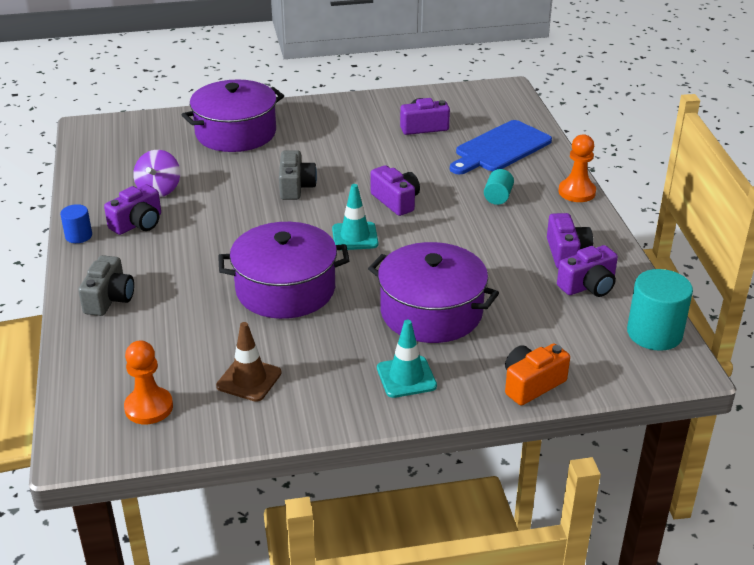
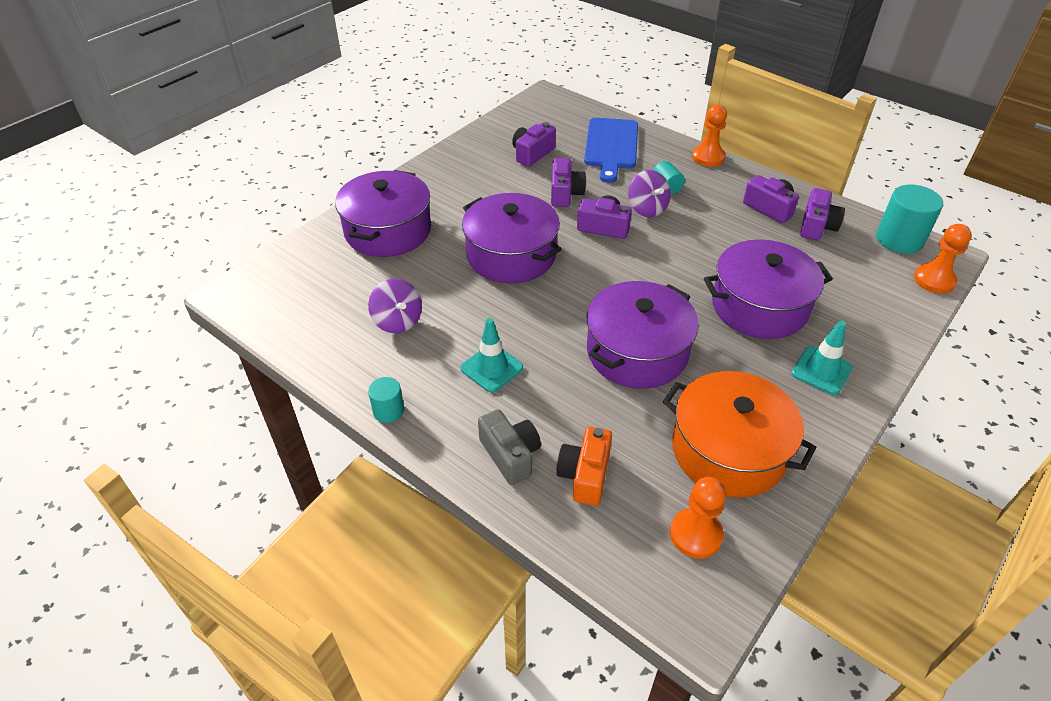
camera: 40 degrees left, 10 degrees up
blue cylinder [60,204,92,243] -> turquoise cylinder [368,377,404,423]
purple camera [104,184,161,235] -> purple camera moved to [551,158,586,207]
brown traffic cone [216,322,282,402] -> orange pot [663,371,816,498]
grey camera [279,150,317,200] -> purple pot [462,193,562,284]
turquoise traffic cone [332,184,378,250] -> turquoise traffic cone moved to [460,318,523,393]
orange camera [505,343,570,405] -> orange camera moved to [556,427,612,506]
none -> purple spinning top [628,170,670,217]
none -> orange pawn [914,224,972,294]

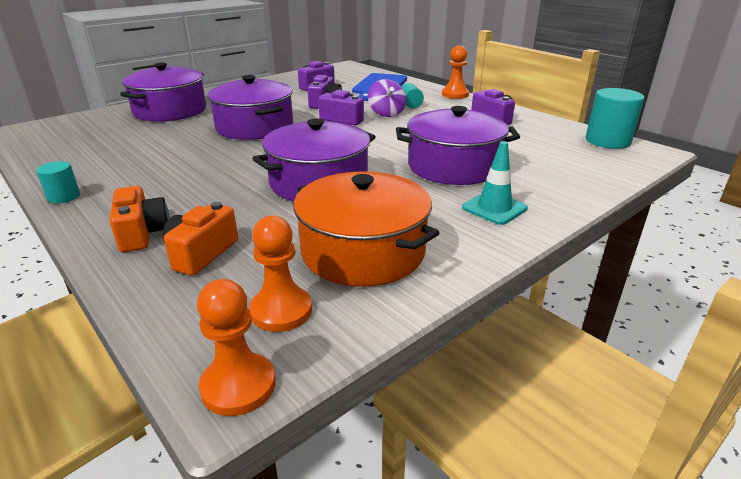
camera: 10 degrees right, 15 degrees down
purple spinning top [368,279,422,333] -> none
turquoise traffic cone [460,318,523,393] -> none
grey camera [478,409,541,485] -> orange camera [110,186,170,252]
purple camera [800,188,845,240] -> none
orange pawn [914,224,972,294] -> orange pawn moved to [197,279,276,416]

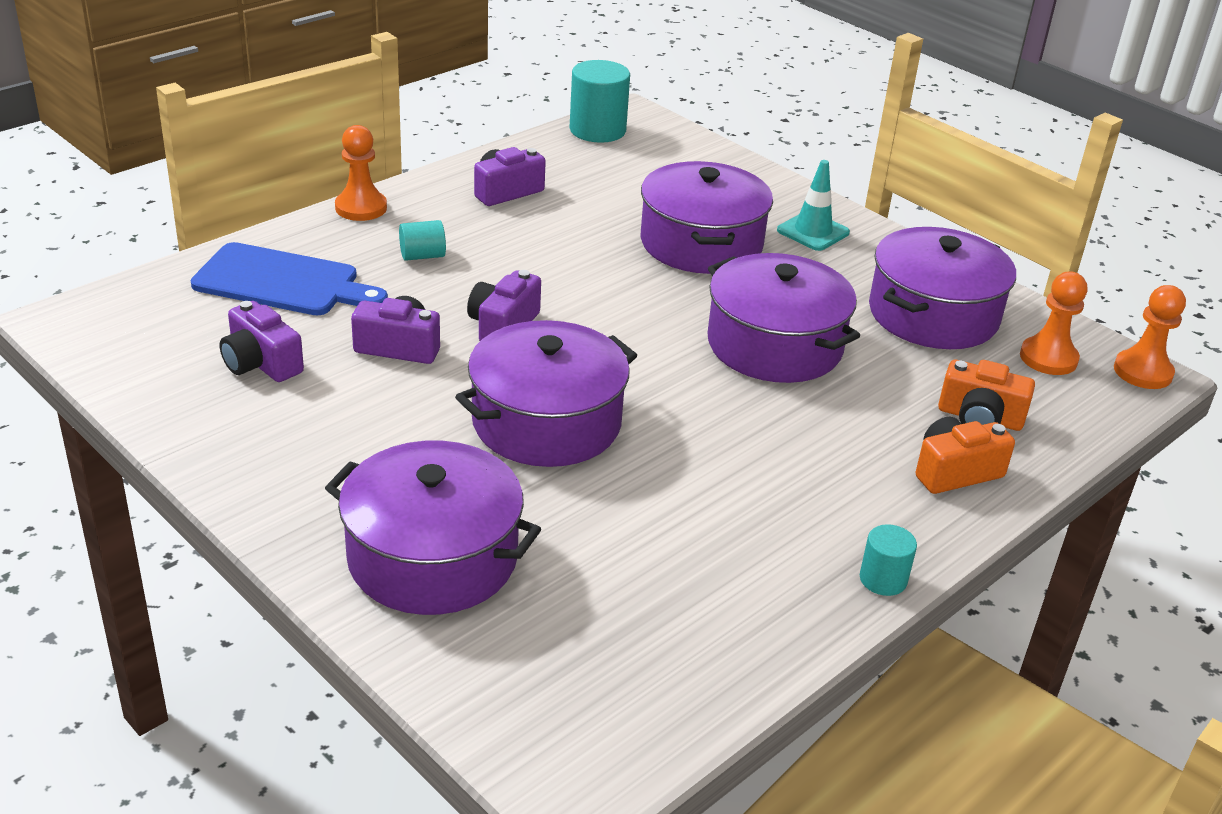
camera: 95 degrees left, 5 degrees up
orange pot [294,171,439,287] -> purple pot [869,227,1016,349]
purple spinning top [368,79,406,117] -> none

